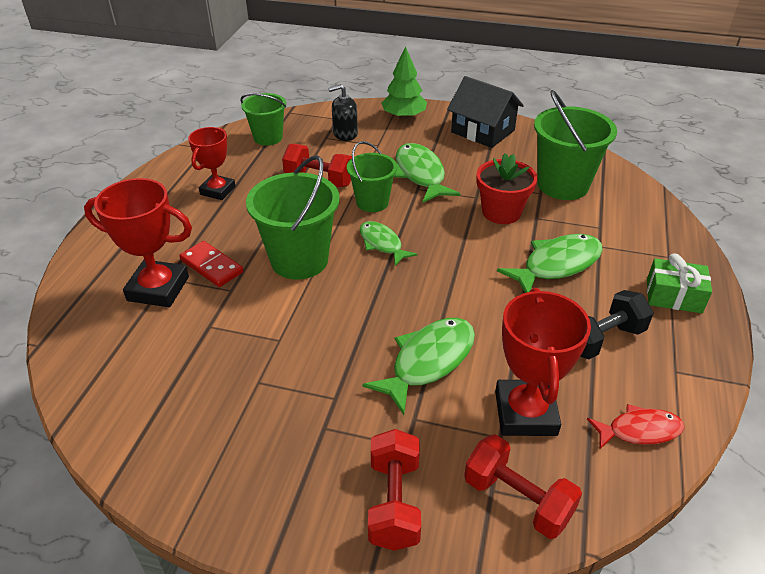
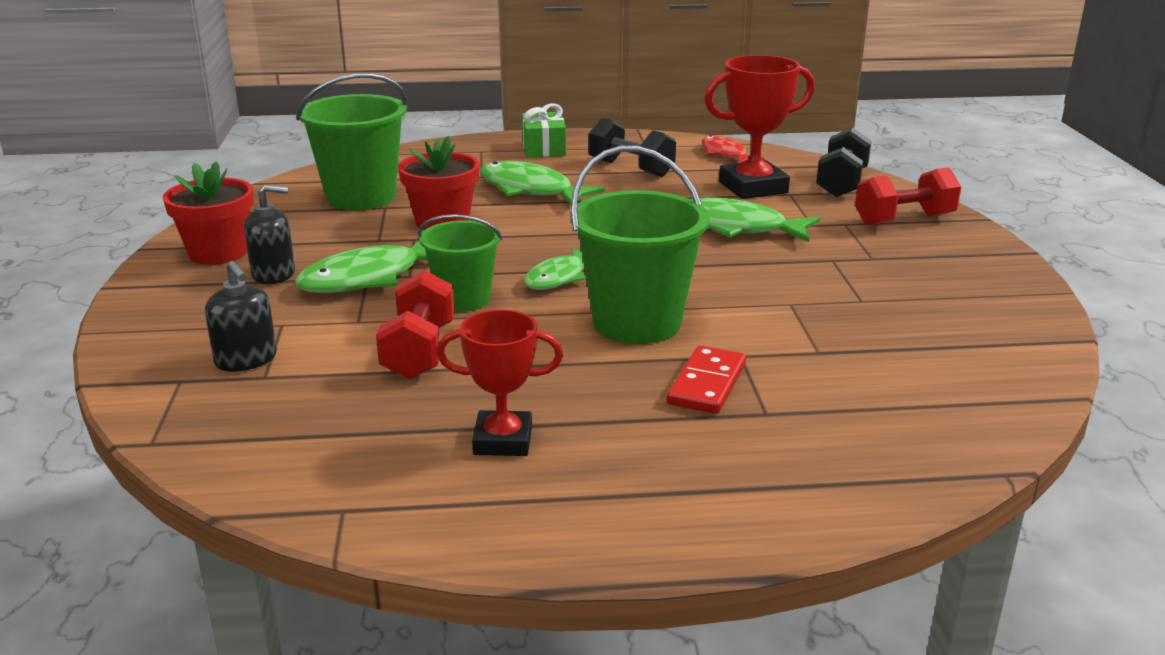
camera: 110 degrees left, 15 degrees down
red trophy [84,178,192,307] -> none
green bucket [240,93,286,146] -> none
green tree [381,46,427,119] -> none
black house [447,76,524,148] -> red flower pot [162,161,254,265]
red dumbbell [464,434,582,539] -> black dumbbell [816,127,871,197]
none -> black soap dispenser [244,185,295,284]

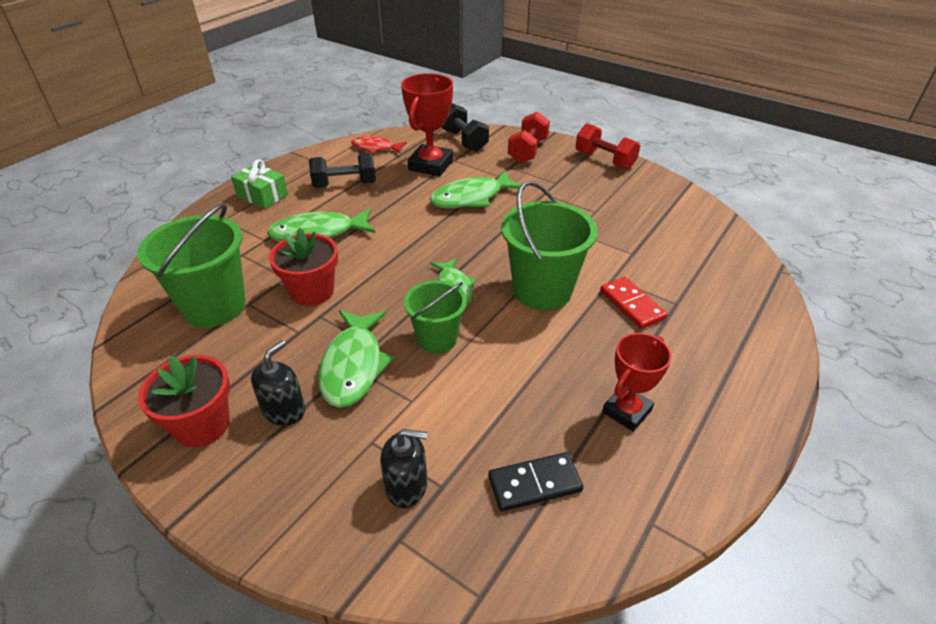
camera: 50 degrees left, 15 degrees up
red dumbbell [376,270,455,380] -> red dumbbell moved to [576,123,640,170]
none -> black domino [488,452,583,512]

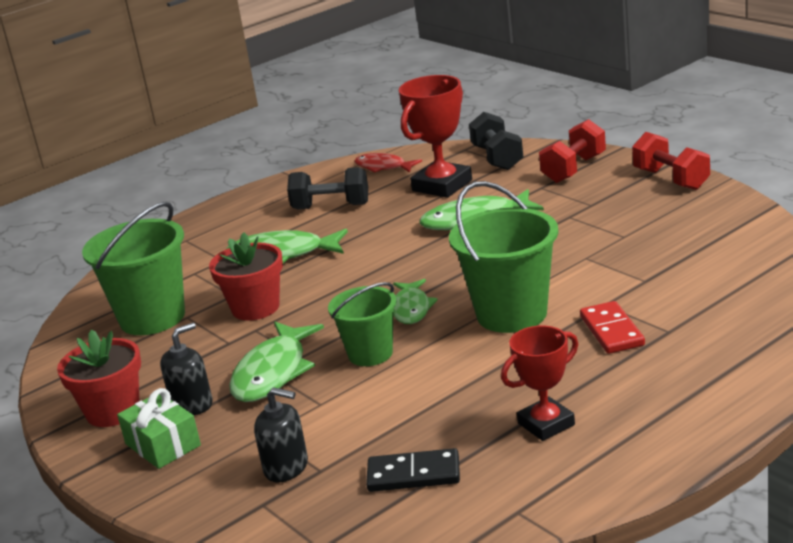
camera: 20 degrees right, 15 degrees down
green gift [231,159,288,209] -> green gift moved to [117,388,201,469]

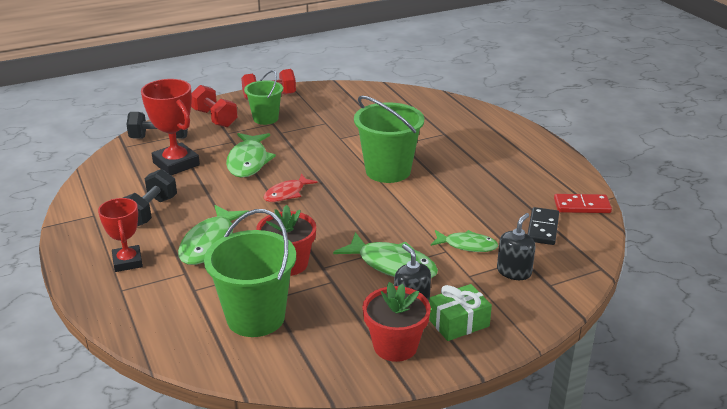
camera: 80 degrees left, 5 degrees up
green bucket [328,282,396,366] -> green bucket moved to [244,70,283,125]
red fish [355,153,422,173] -> red fish moved to [264,174,317,202]
green fish [393,279,438,324] -> green fish moved to [431,230,498,252]
red trophy [501,326,578,441] -> red trophy moved to [98,198,143,272]
red domino [580,301,645,354] -> red domino moved to [554,194,612,213]

